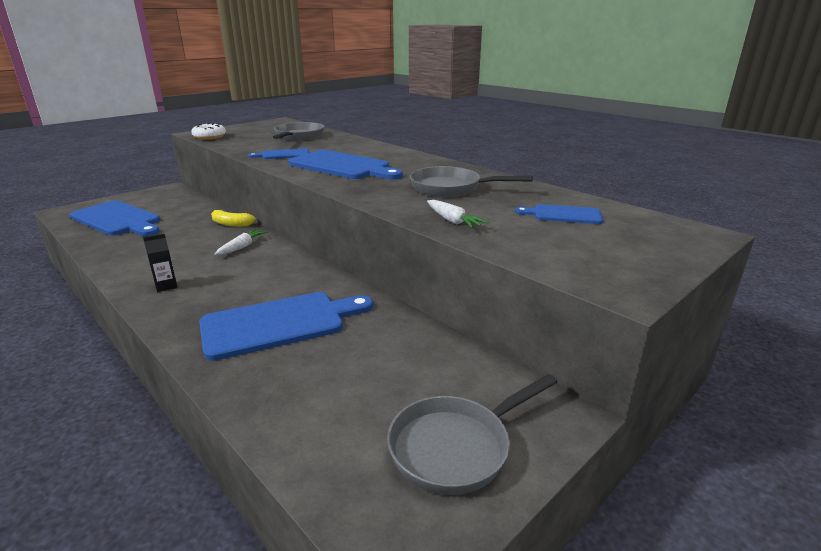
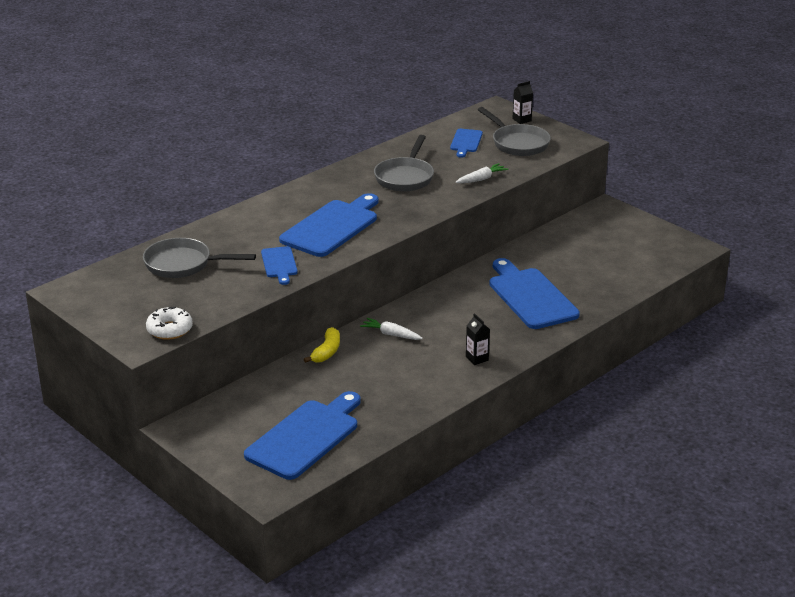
camera: 90 degrees left, 5 degrees up
grey pan [387,374,557,495] -> grey pan moved to [478,107,551,156]
none -> black carton [512,81,533,124]

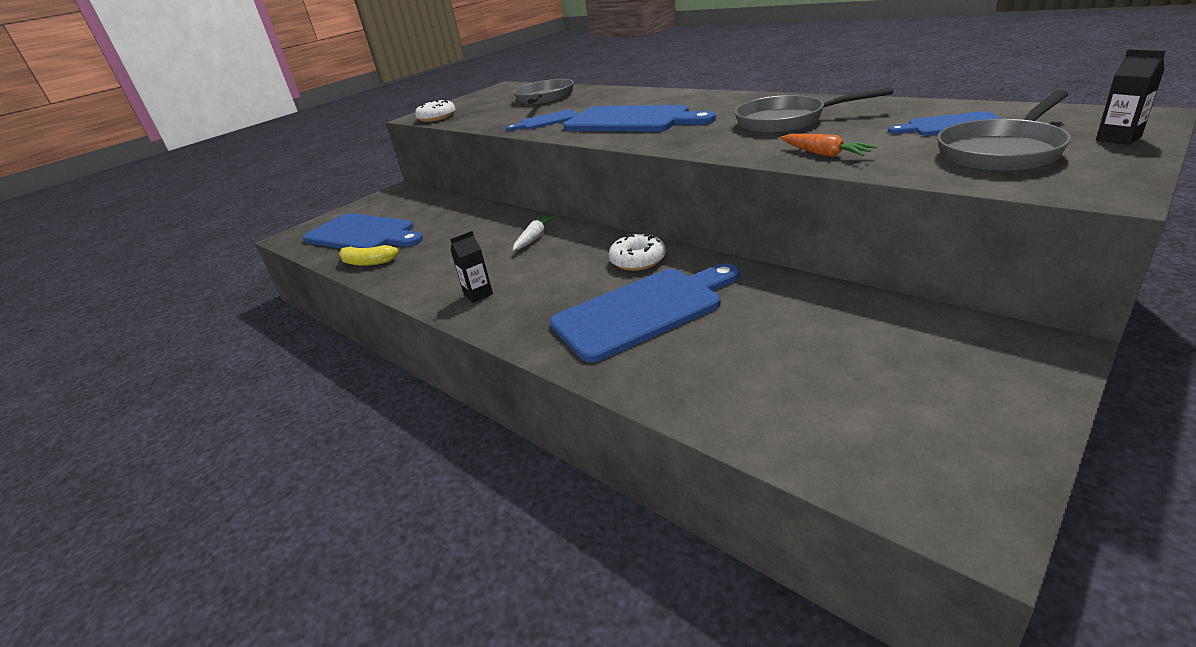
camera: 90 degrees right, 0 degrees up
yellow banana [304,327,340,363] -> yellow banana moved to [339,245,399,266]
white carrot [456,163,508,183] -> orange carrot [780,134,878,157]
none -> white donut [609,233,666,271]

